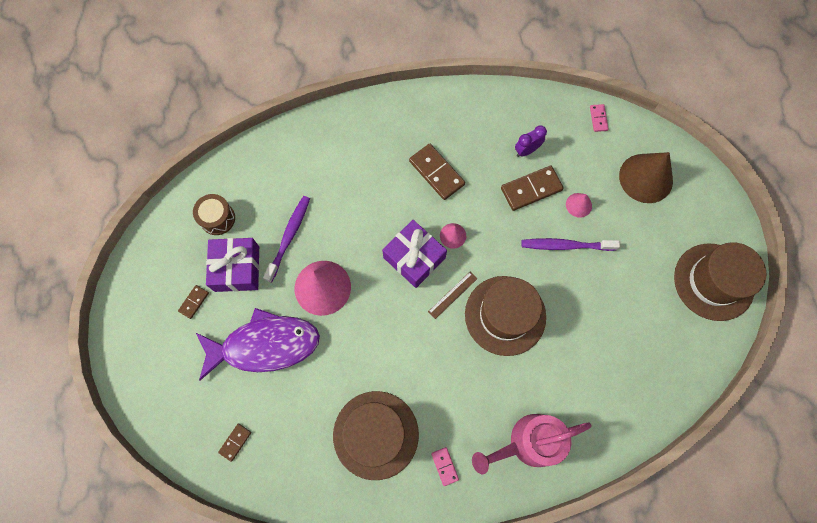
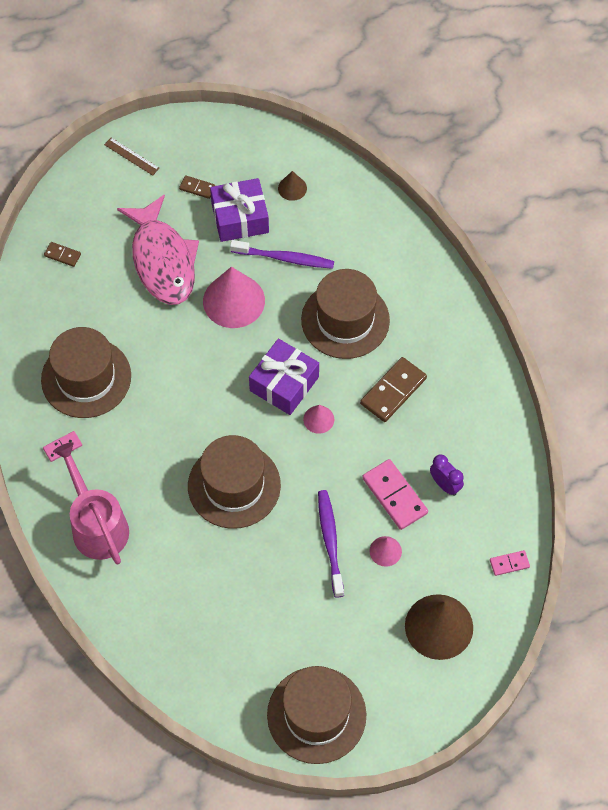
camera: 80 degrees right, 10 degrees down
brown drum [193,194,235,235] -> brown cone [278,171,307,201]
purple fish [196,308,320,381] -> pink fish [117,194,199,305]
brown ruler [428,271,478,319] -> brown ruler moved to [104,138,160,176]
brown domino [501,166,564,211] -> pink domino [362,459,428,530]
none -> brown hat [301,269,390,359]

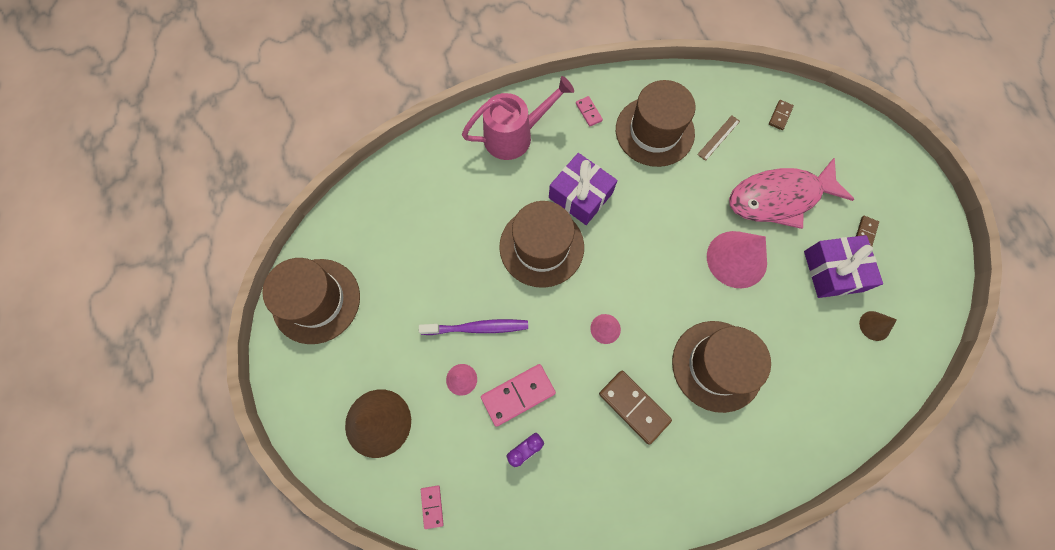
camera: 95 degrees right, 10 degrees up
brown ruler [104,138,160,176] -> brown ruler moved to [697,115,740,161]
purple toothbrush [230,240,334,269] -> none
purple gift [249,339,319,415] -> purple gift moved to [549,153,618,225]

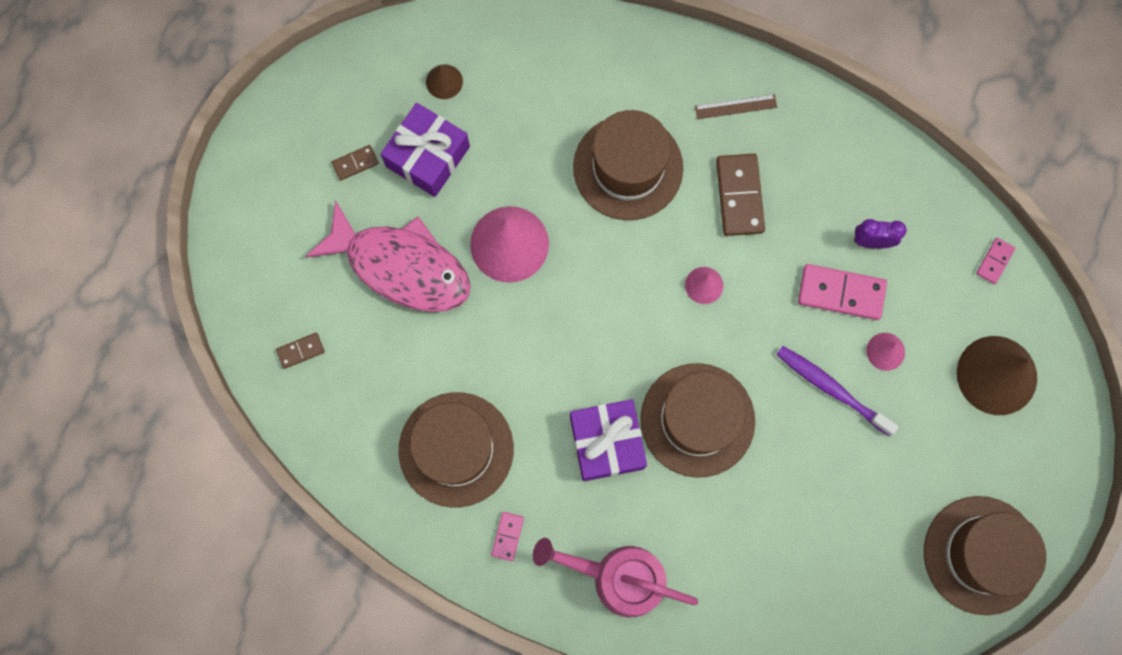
camera: 140 degrees left, 5 degrees up
brown ruler [697,115,740,161] -> brown ruler moved to [695,94,777,119]

